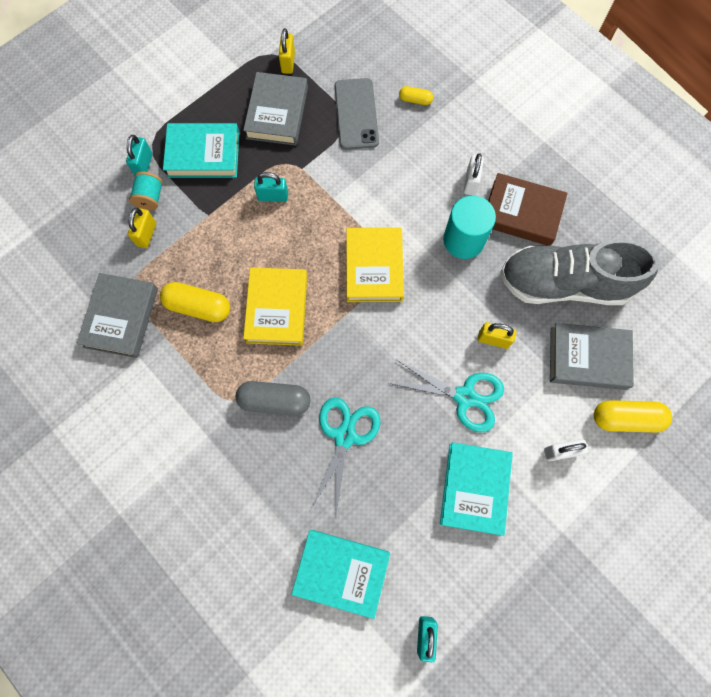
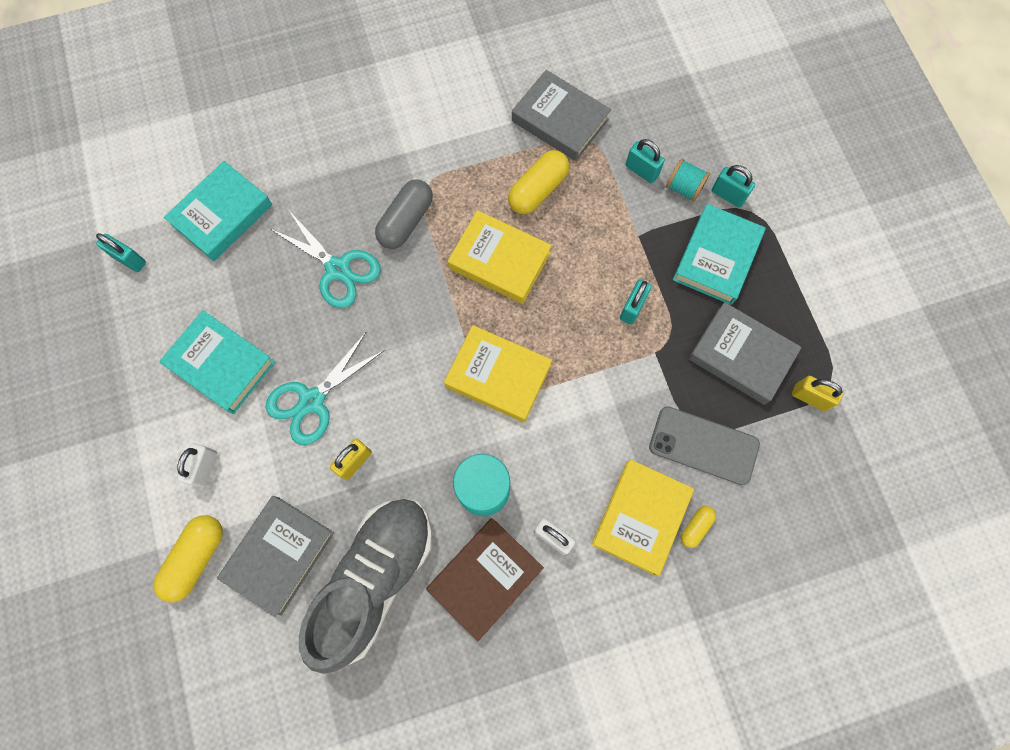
camera: 115 degrees right, 0 degrees up
yellow padlock [128,208,156,248] -> turquoise padlock [626,139,665,183]
none -> yellow book [591,459,694,576]

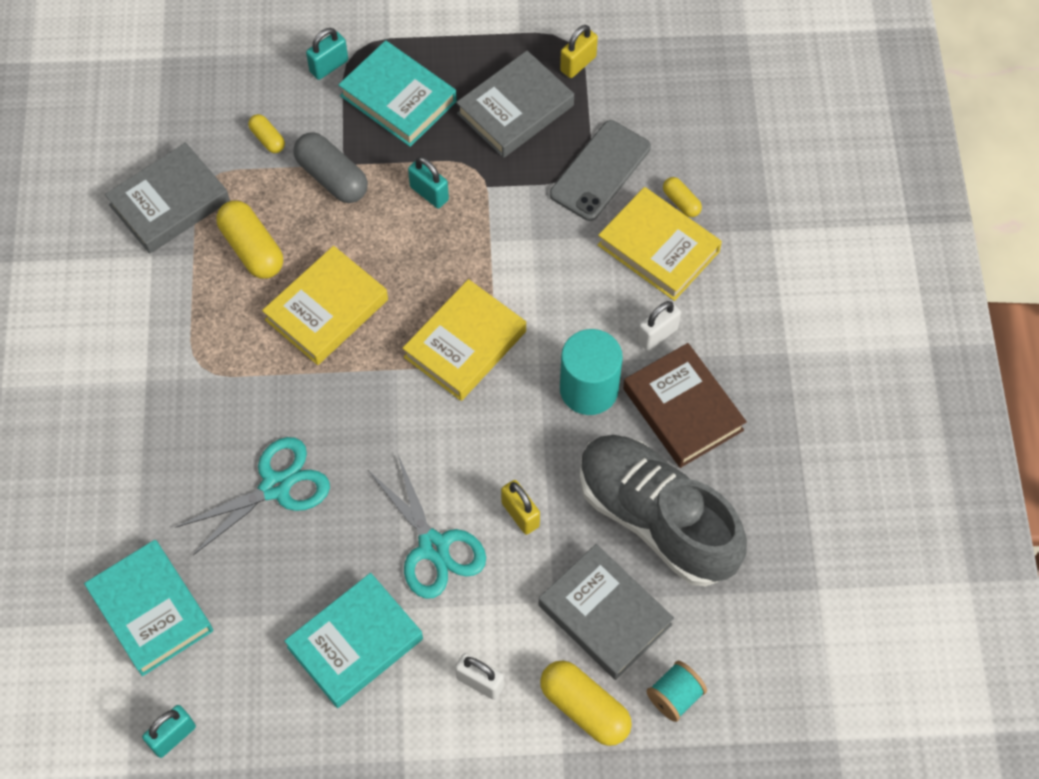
camera: 75 degrees left, 10 degrees down
grey capsule [375,179,433,249] -> grey capsule moved to [294,132,368,203]
turquoise padlock [626,139,665,183] -> yellow capsule [248,114,285,153]
turquoise spool [666,158,710,202] -> turquoise spool moved to [646,661,707,722]

